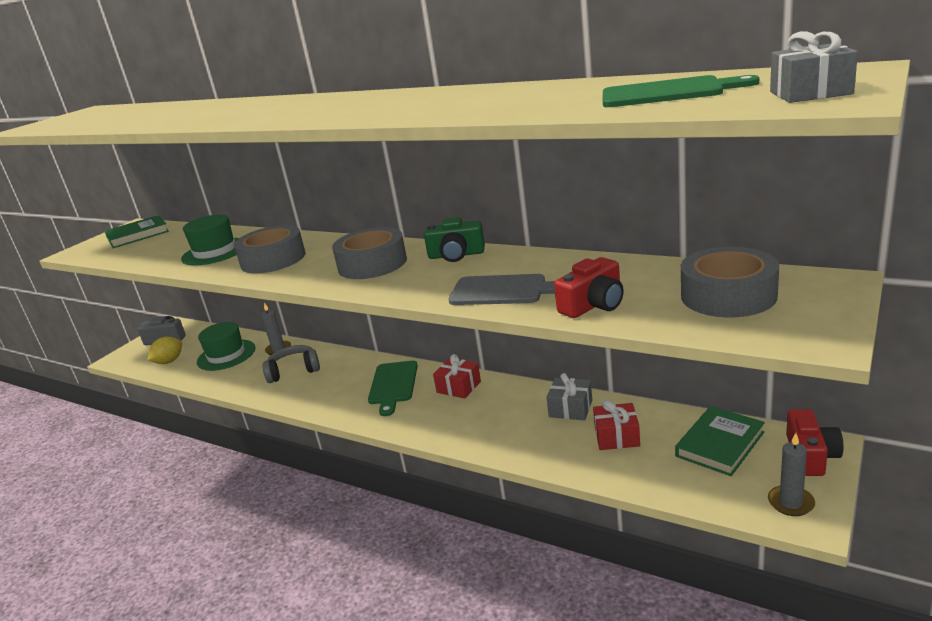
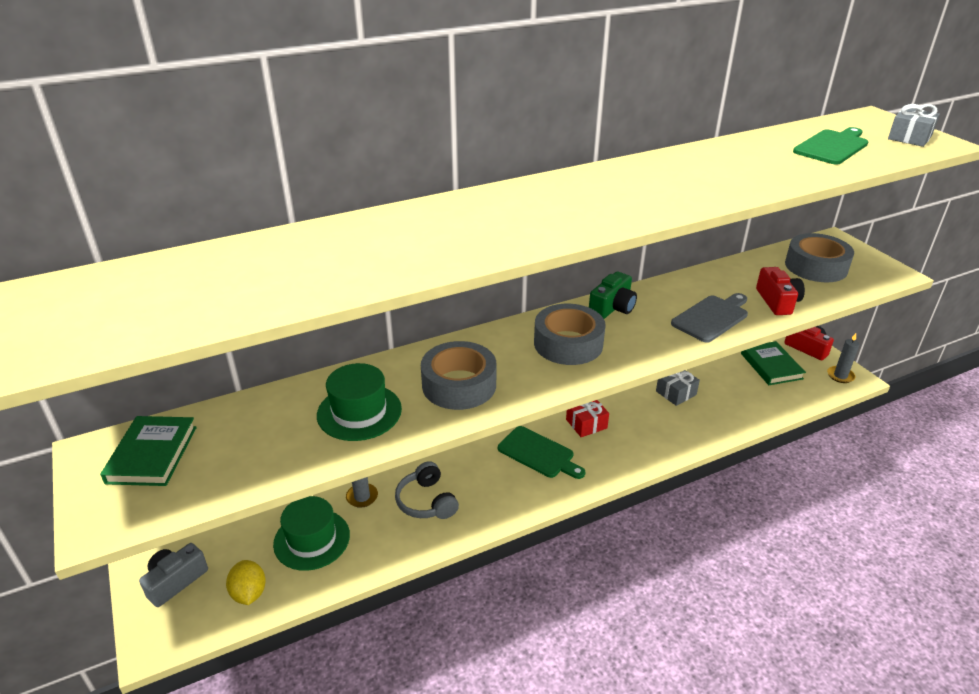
camera: 60 degrees left, 10 degrees up
grey headphones [262,345,320,383] -> grey headphones turned 45 degrees counterclockwise [395,461,459,519]
red gift [593,400,640,450] -> none

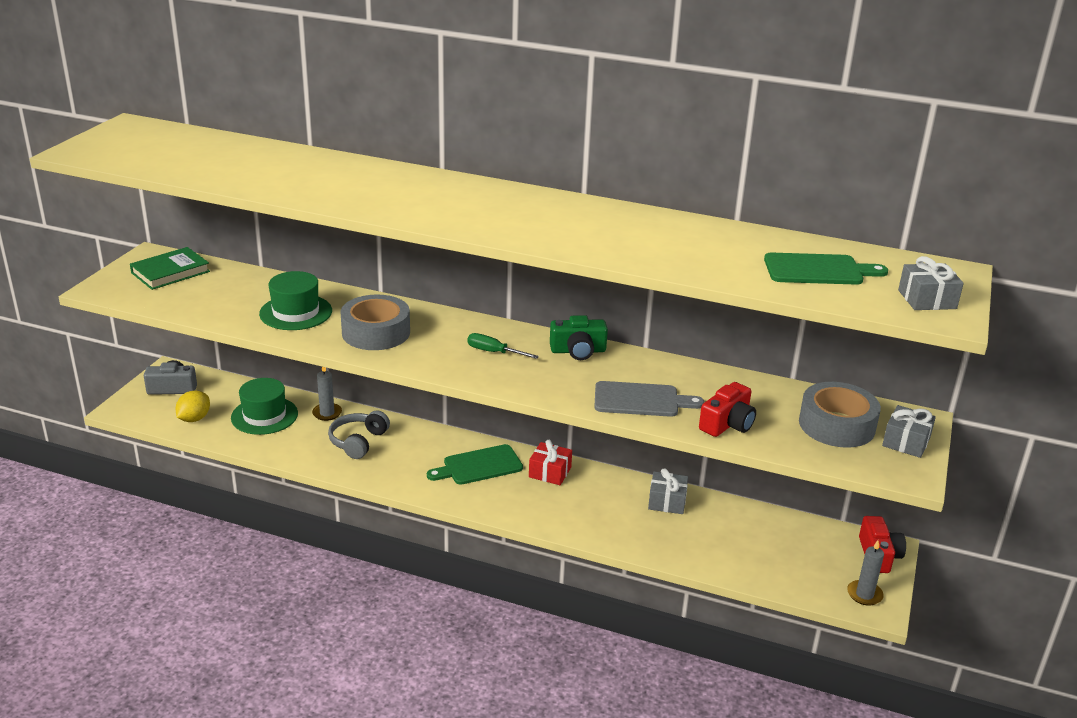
camera: 45 degrees right, 5 degrees down
green cutting board [498,426,585,479] -> green cutting board turned 75 degrees clockwise [427,444,523,485]
grey tape [534,304,606,365] -> green screwdriver [468,333,539,359]
green book [741,341,806,385] -> none
none -> grey gift [882,405,936,458]

